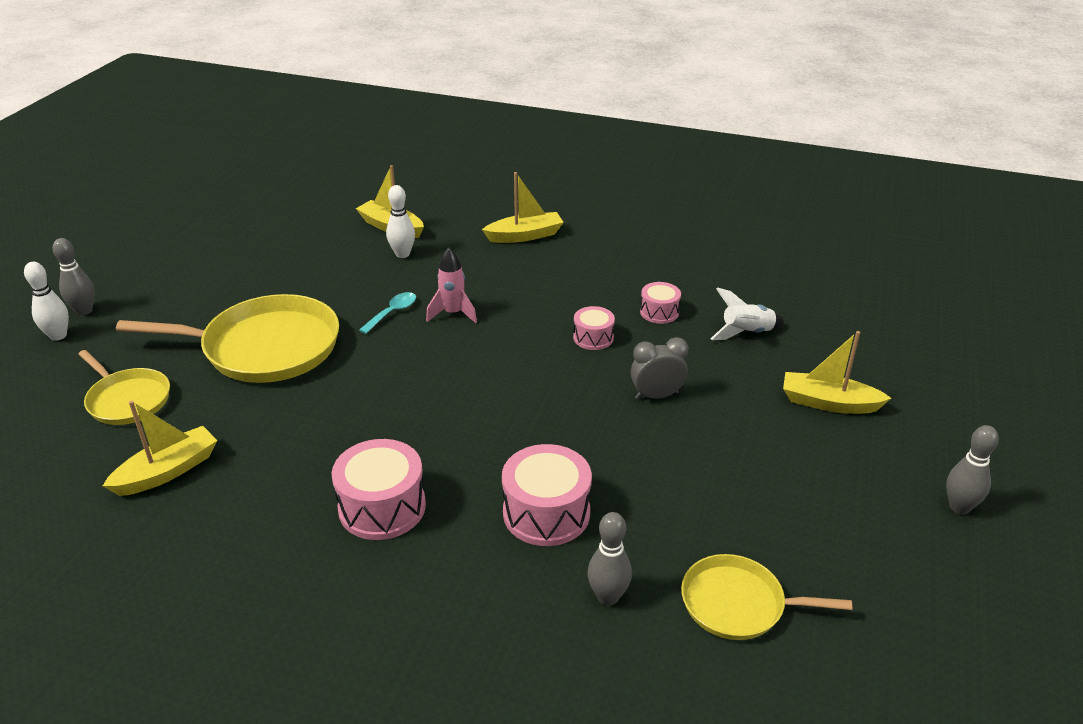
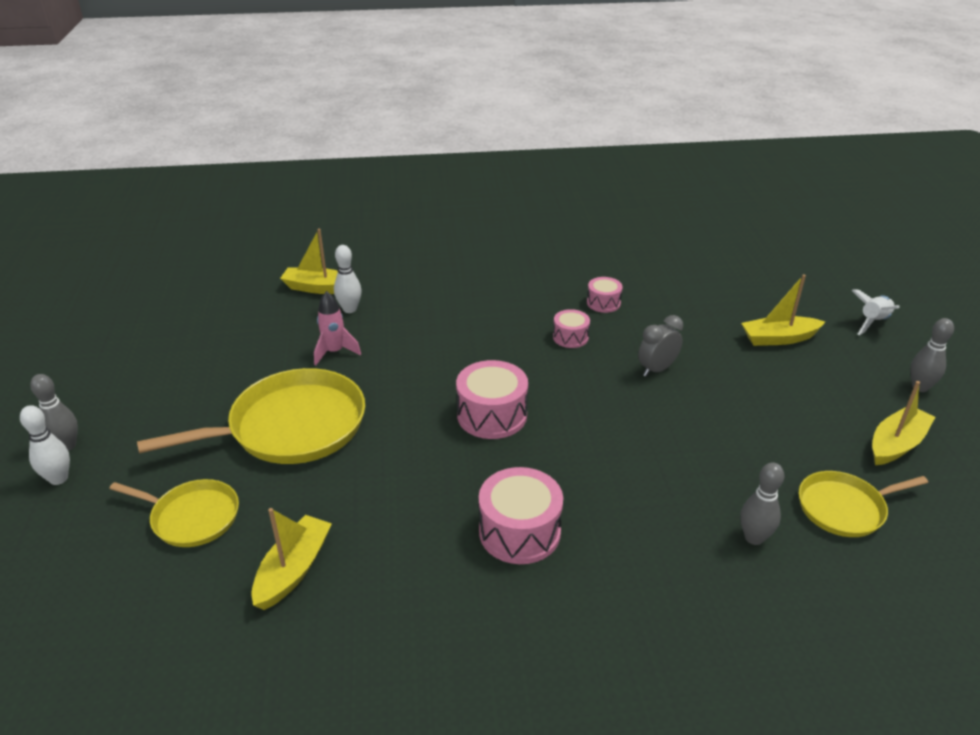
camera: 25 degrees left, 0 degrees up
turquoise spoon [359,292,416,334] -> none
pink rocket [426,247,477,324] -> pink rocket moved to [314,291,361,366]
yellow boat [482,172,564,243] -> yellow boat moved to [872,381,935,465]
pink drum [502,444,592,546] -> pink drum moved to [456,360,528,439]
white rocket [711,287,785,340] -> white rocket moved to [852,289,900,335]

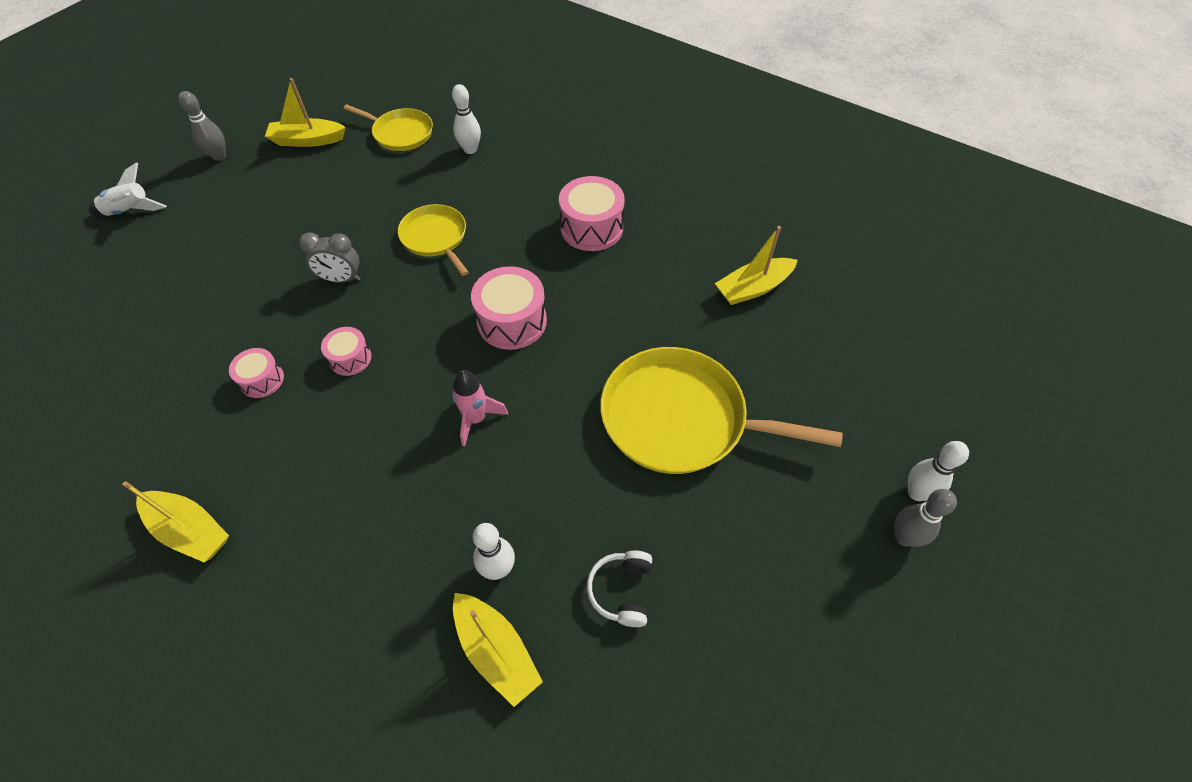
camera: 140 degrees left, 20 degrees up
yellow pan [109,479,239,547] -> yellow pan moved to [398,204,469,276]
pink rocket [314,291,361,366] -> pink rocket moved to [452,370,508,447]
grey bowling pin [740,462,784,545] -> white bowling pin [452,84,481,154]
yellow boat [741,274,825,346] -> yellow boat moved to [122,481,229,562]
none -> white headphones [587,551,652,627]

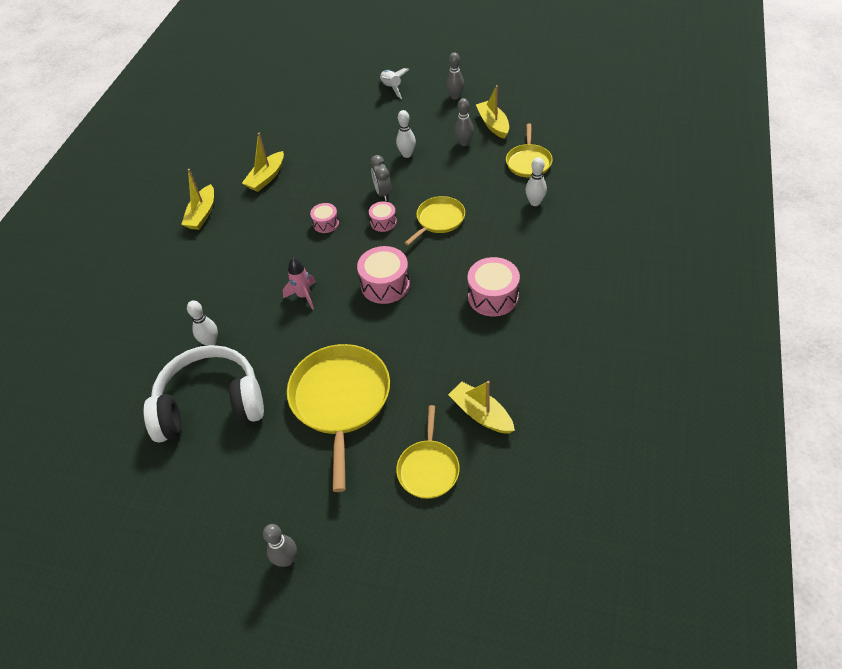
camera: 75 degrees right, 5 degrees down
pink drum [229,348,284,398] -> pink drum moved to [369,201,397,232]
yellow boat [453,593,543,707] -> yellow boat moved to [242,133,284,192]
white headphones [587,551,652,627] -> white headphones [143,345,264,443], size x2.48
white bowling pin [908,441,969,501] -> white bowling pin moved to [396,110,416,158]
none -> yellow pan [396,405,460,499]
none -> grey bowling pin [454,98,474,146]

